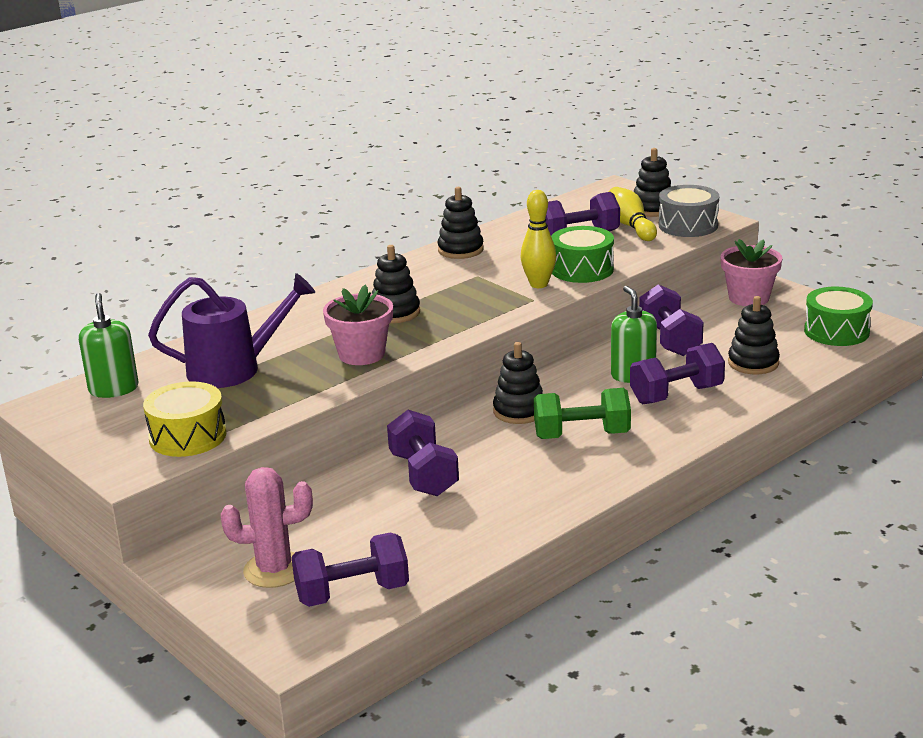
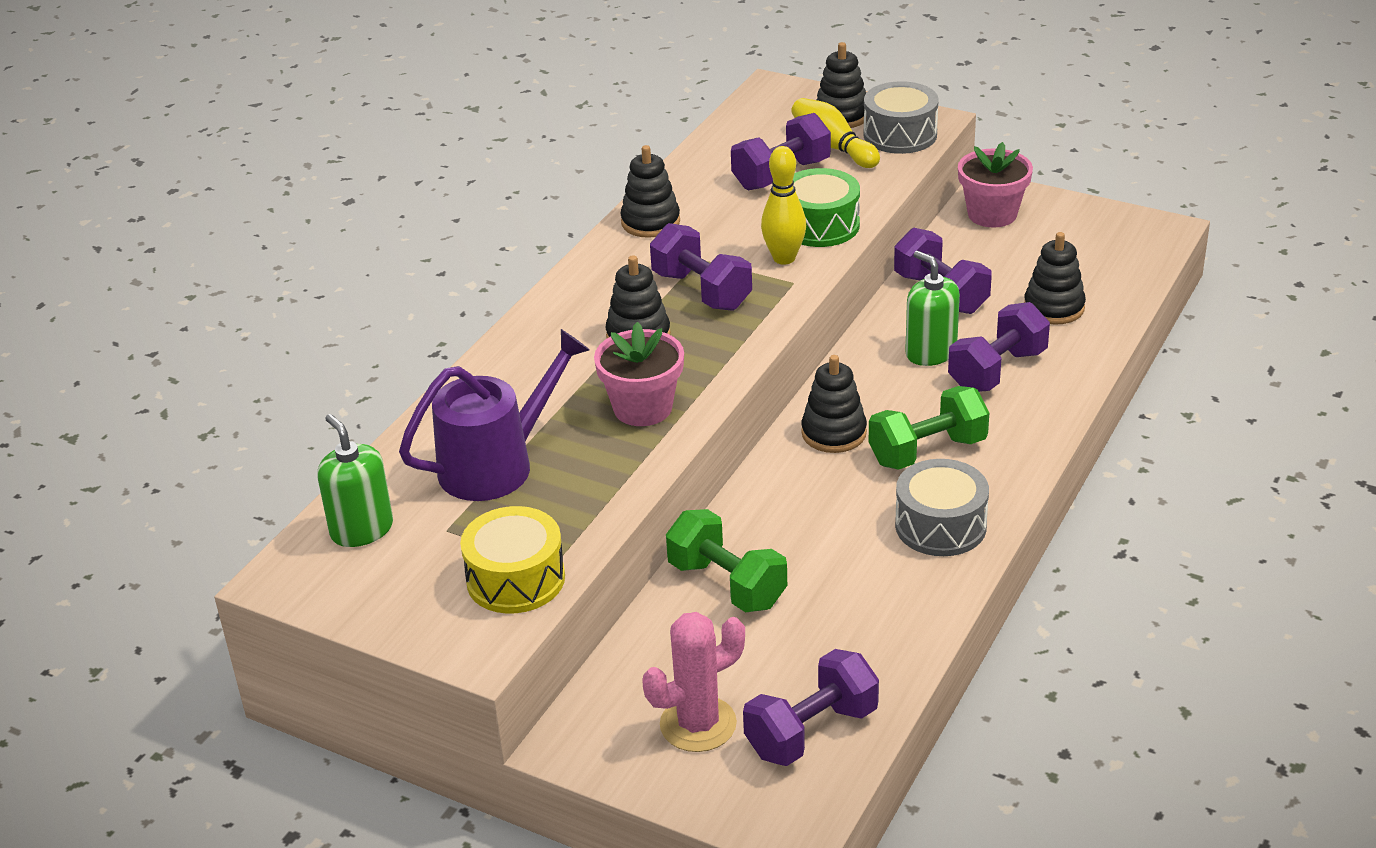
camera: 20 degrees left, 10 degrees up
purple dumbbell [387,410,459,496] -> purple dumbbell moved to [650,223,752,311]
green drum [804,287,873,346] -> none
none -> green dumbbell [666,509,787,612]
none -> grey drum [895,459,989,556]

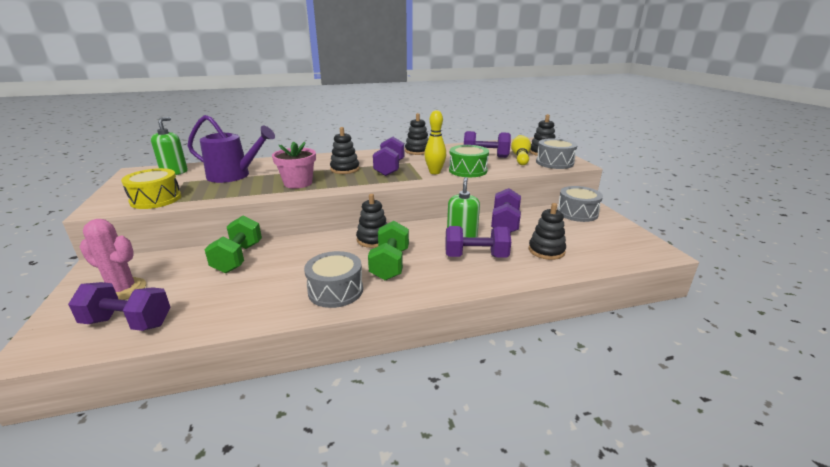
camera: 45 degrees right, 10 degrees down
green dumbbell [869,386,989,470] -> green dumbbell turned 75 degrees clockwise [368,221,409,281]
pink flower pot [958,142,1033,227] -> grey drum [557,186,603,222]

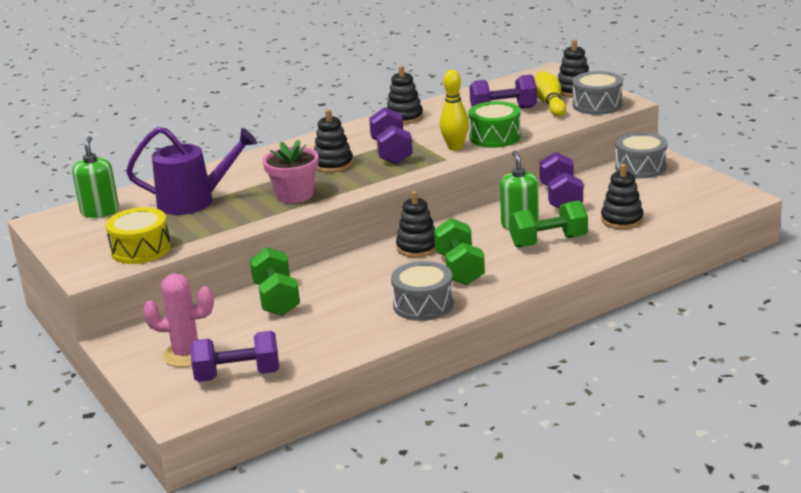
camera: 15 degrees left, 0 degrees up
purple dumbbell [445,226,511,258] -> green dumbbell [509,200,588,248]

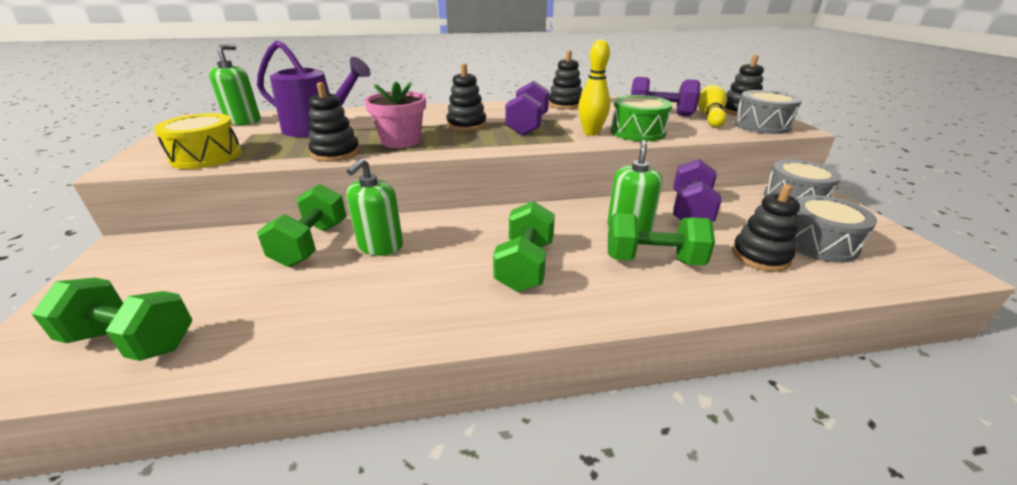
camera: 20 degrees right, 5 degrees up
pink cactus [143,273,214,367] -> none
purple dumbbell [190,331,279,382] -> green dumbbell [32,278,192,361]
grey drum [391,261,454,321] -> grey drum moved to [794,195,877,263]
black stacking toy [396,191,436,257] -> black stacking toy moved to [309,82,360,162]
none -> green soap dispenser [346,158,403,256]

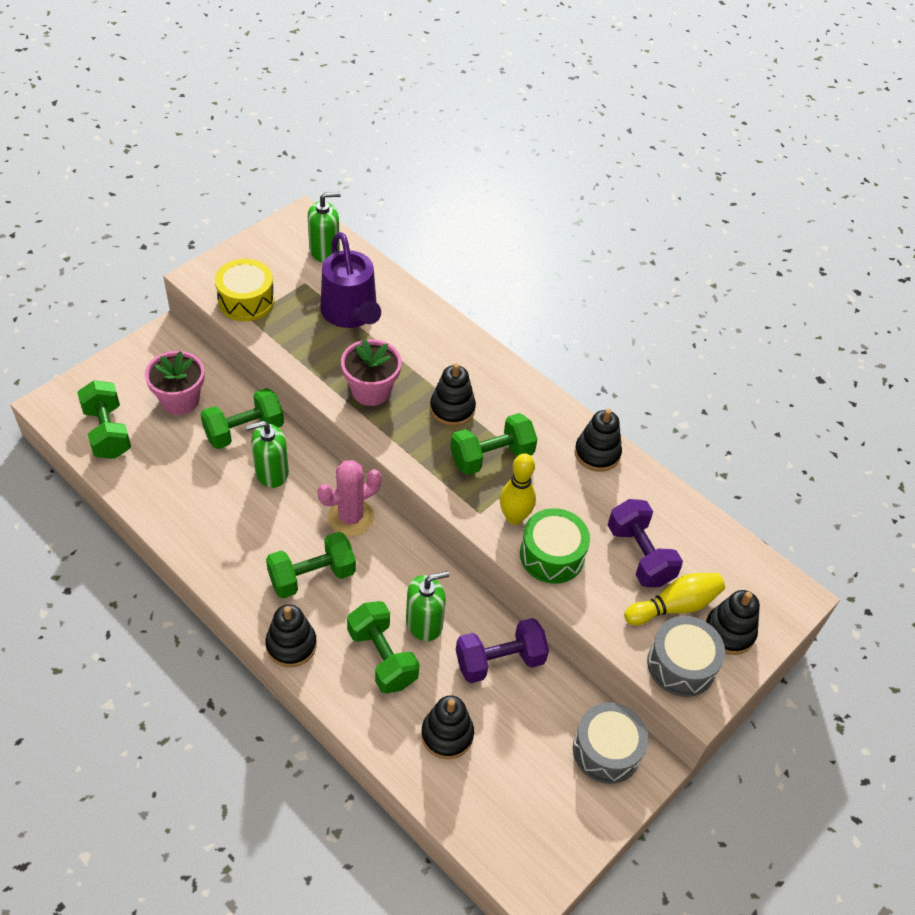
camera: 50 degrees right, 20 degrees up
black stacking toy [309,82,360,162] -> black stacking toy moved to [265,604,317,667]
purple dumbbell [506,81,549,136] -> green dumbbell [450,413,537,475]
grey drum [794,195,877,263] -> none
none -> pink flower pot [145,351,205,415]
none -> pink cactus [317,460,382,536]

